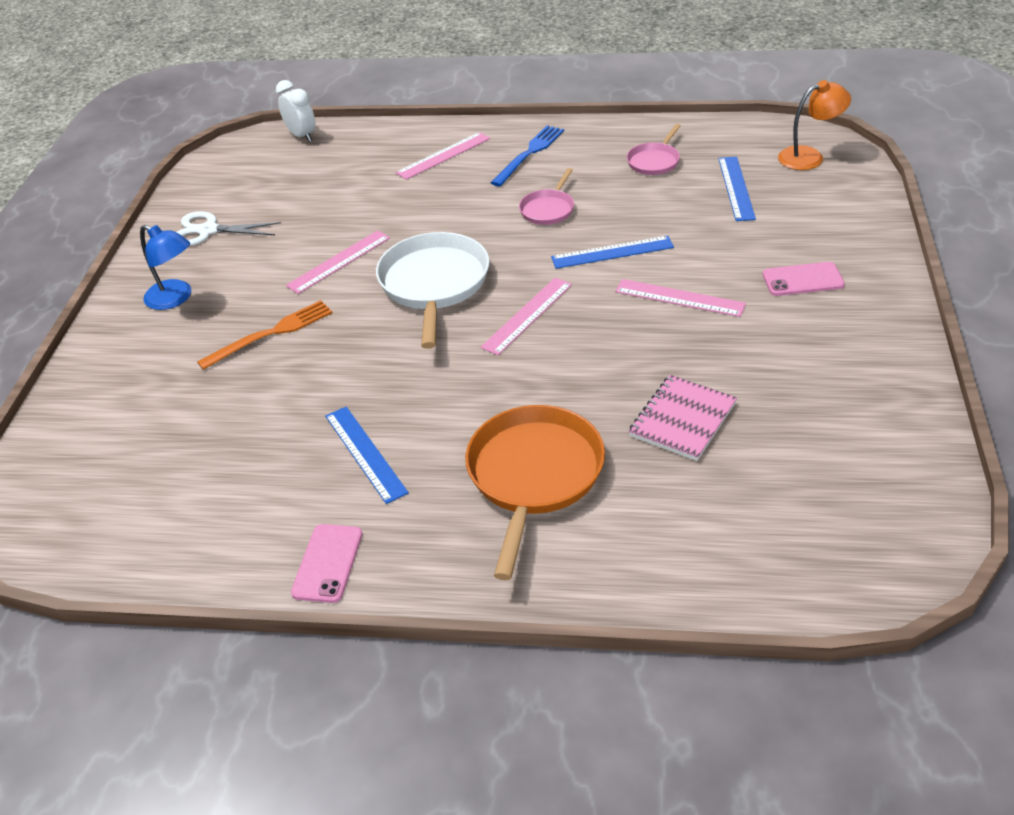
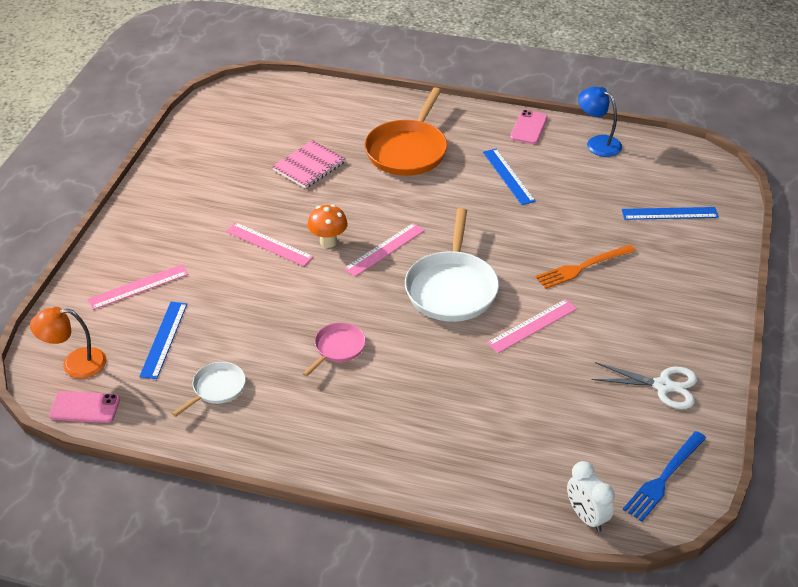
camera: 175 degrees left, 0 degrees up
blue lamp [140,225,191,310] -> blue lamp moved to [578,87,622,157]
pink ruler [396,132,490,180] -> pink ruler moved to [87,264,189,310]
blue fork [491,125,564,187] -> blue fork moved to [623,431,706,522]
blue ruler [551,236,674,269] -> blue ruler moved to [622,207,719,220]
pink pan [627,124,681,175] -> white pan [172,362,246,417]
pink phone [763,262,845,296] -> pink phone moved to [49,391,120,423]
none -> orange mushroom [307,204,348,248]

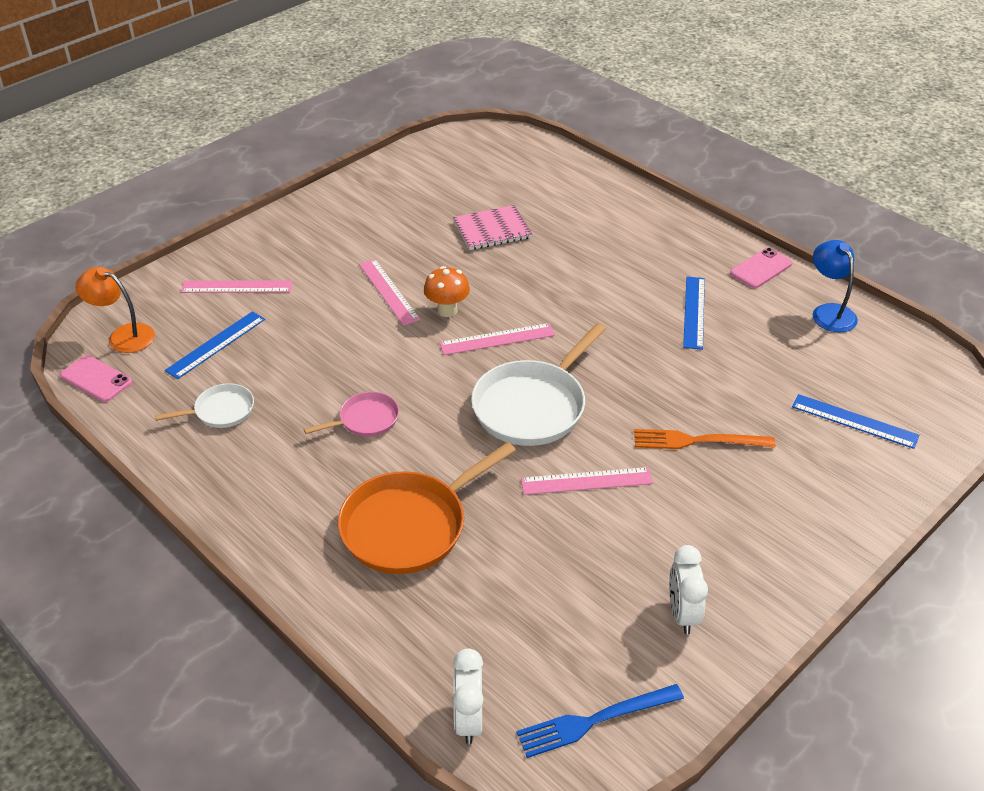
camera: 30 degrees right, 0 degrees up
orange pan [365,87,448,176] -> orange pan moved to [338,442,516,574]
white scissors [591,362,698,409] -> white clock [669,545,708,634]

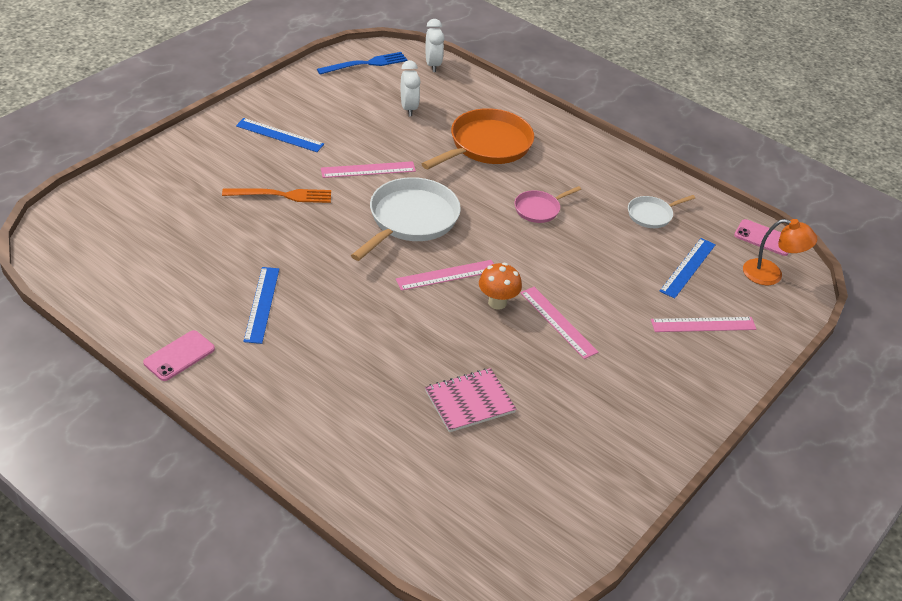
camera: 170 degrees right, 0 degrees up
white clock [669,545,708,634] -> white clock moved to [401,60,420,116]
blue ruler [792,394,920,449] -> blue ruler moved to [236,118,324,152]
blue lamp [813,240,858,332] -> none

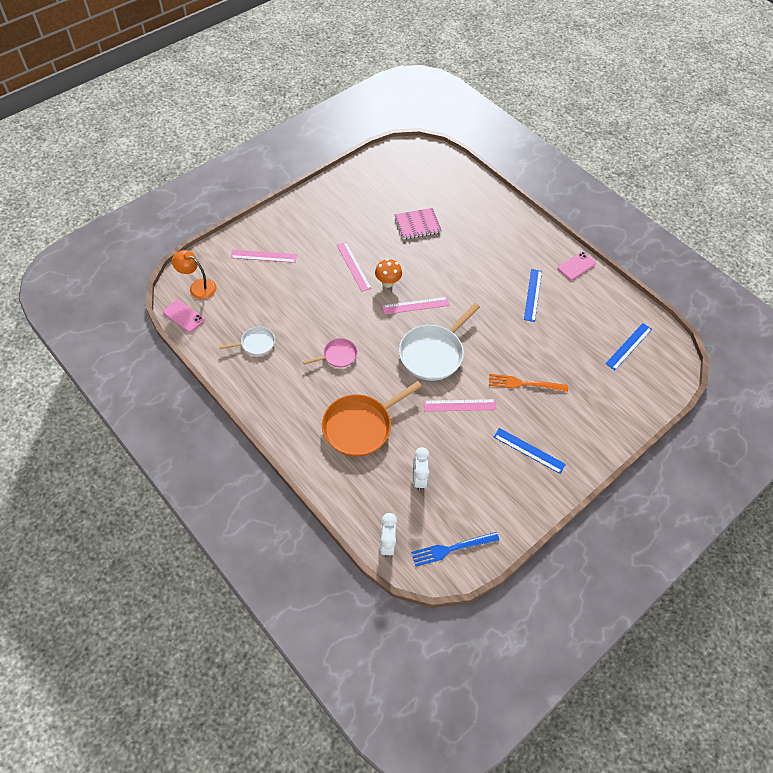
camera: 170 degrees left, 15 degrees up
blue ruler [660,238,716,299] -> blue ruler moved to [605,323,652,370]

